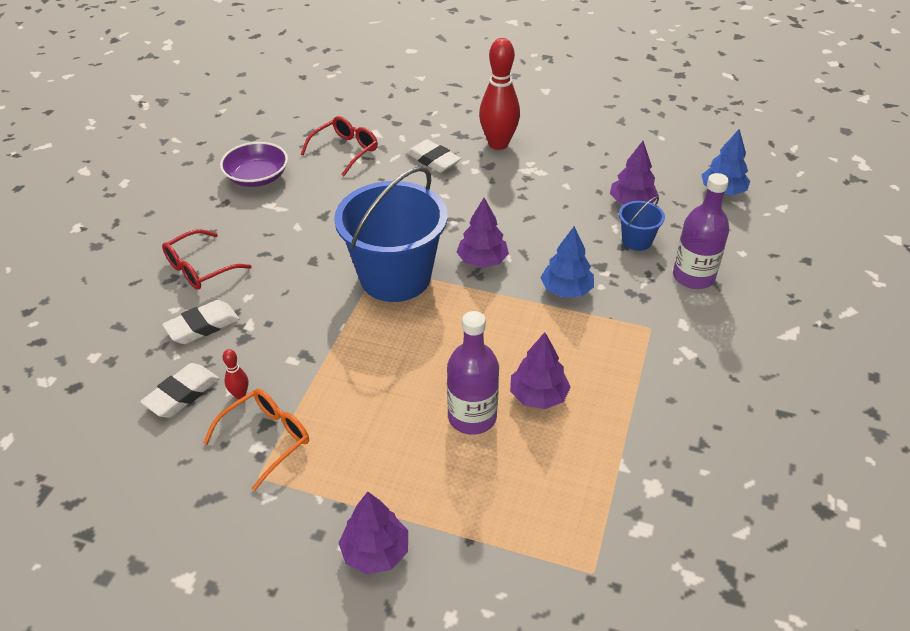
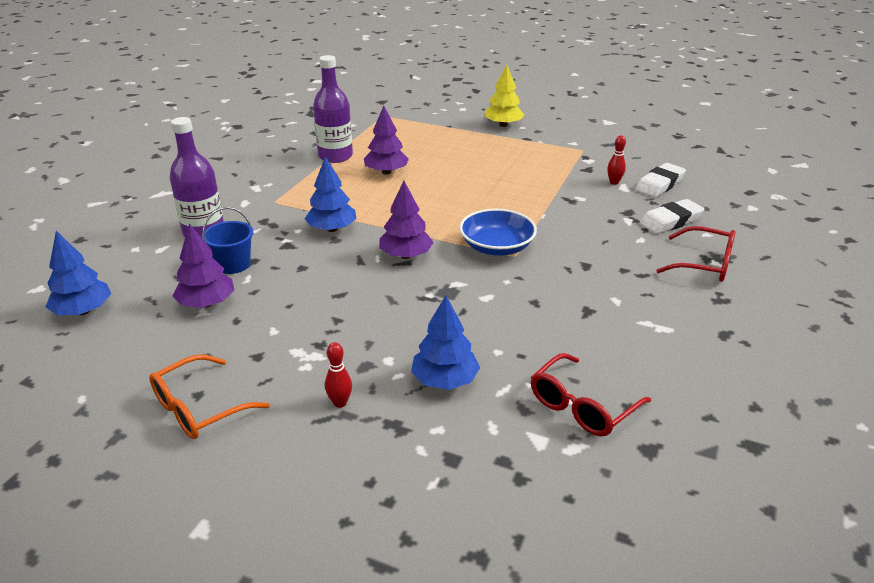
camera: 175 degrees left, 10 degrees down
red glasses [162,229,252,290] -> red glasses turned 60 degrees clockwise [656,226,735,282]
orange glasses [203,389,309,491] -> orange glasses moved to [149,354,270,439]
purple bowl [220,142,288,187] -> none
blue bucket [334,166,447,302] -> blue bowl [459,209,537,256]
purple tree [338,492,408,574] -> yellow tree [485,64,524,127]
white eraser [407,139,461,173] -> blue tree [411,295,480,390]
purple bottle [447,311,499,435] -> purple bottle moved to [313,55,353,163]
red bowling pin [479,38,520,150] -> red bowling pin [325,342,352,408], size x0.42

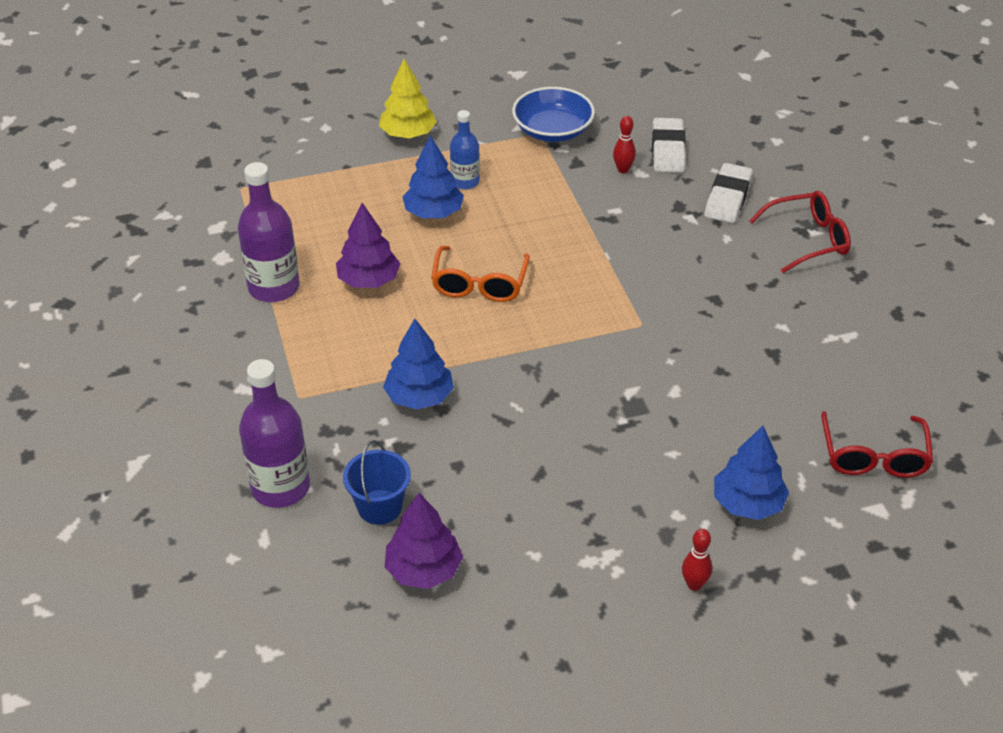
camera: 40 degrees left, 10 degrees up
blue tree [46,231,111,315] -> blue tree moved to [402,135,464,218]
orange glasses [149,354,270,439] -> orange glasses moved to [431,246,530,302]
purple tree [379,181,434,259] -> none
blue bowl [459,209,537,256] -> blue bowl moved to [512,87,595,142]
none -> blue bottle [450,110,480,190]

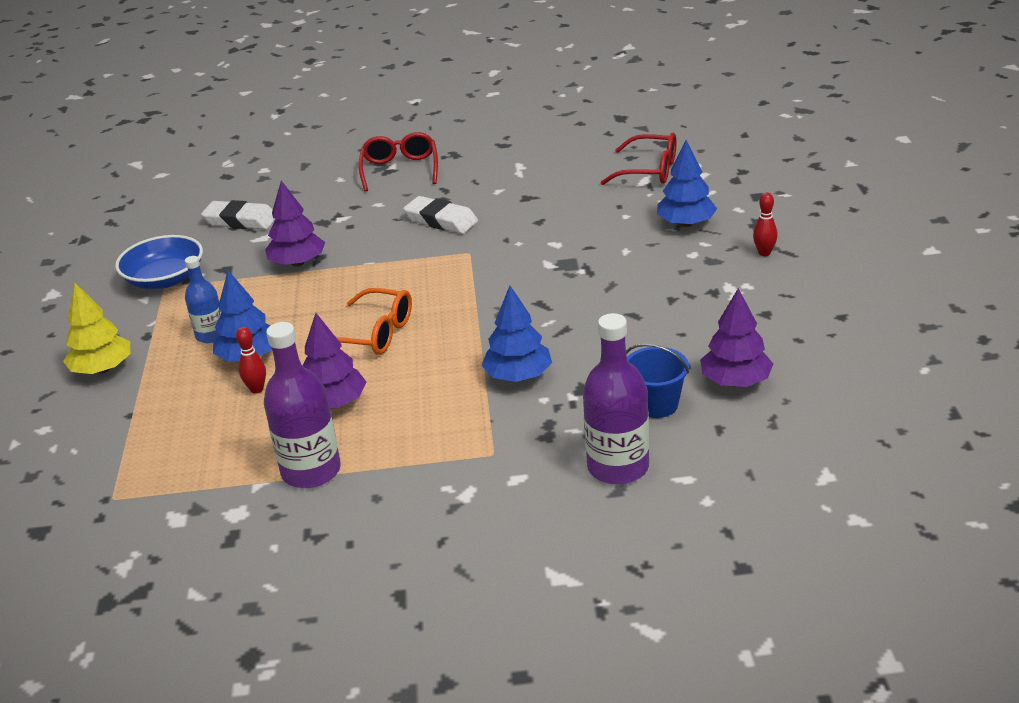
camera: 75 degrees left, 10 degrees down
red bowling pin [613,116,636,173] -> red bowling pin moved to [236,327,266,394]
white eraser [705,163,753,223] -> white eraser moved to [403,196,478,234]
none -> purple tree [265,181,325,267]

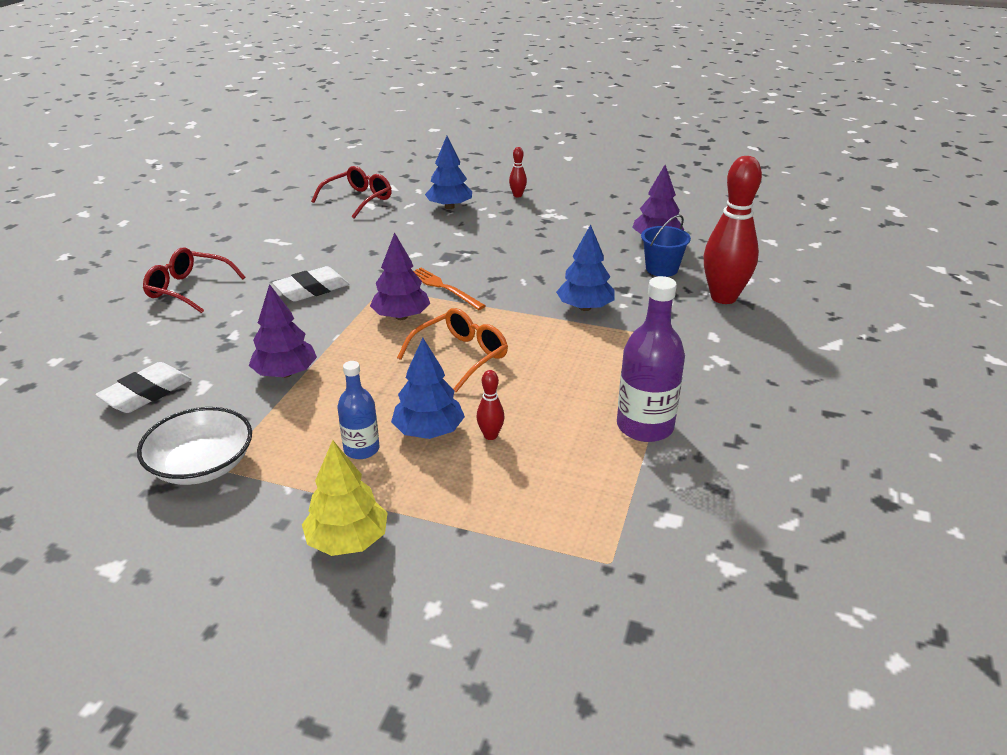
camera: 70 degrees left, 0 degrees up
blue bowl [115,235,203,289] -> white bowl [137,407,252,485]
purple tree [302,313,367,408] -> purple tree moved to [370,233,430,320]
purple bottle [583,313,649,485] -> red bowling pin [704,156,762,304]
none -> orange fork [413,268,486,310]

